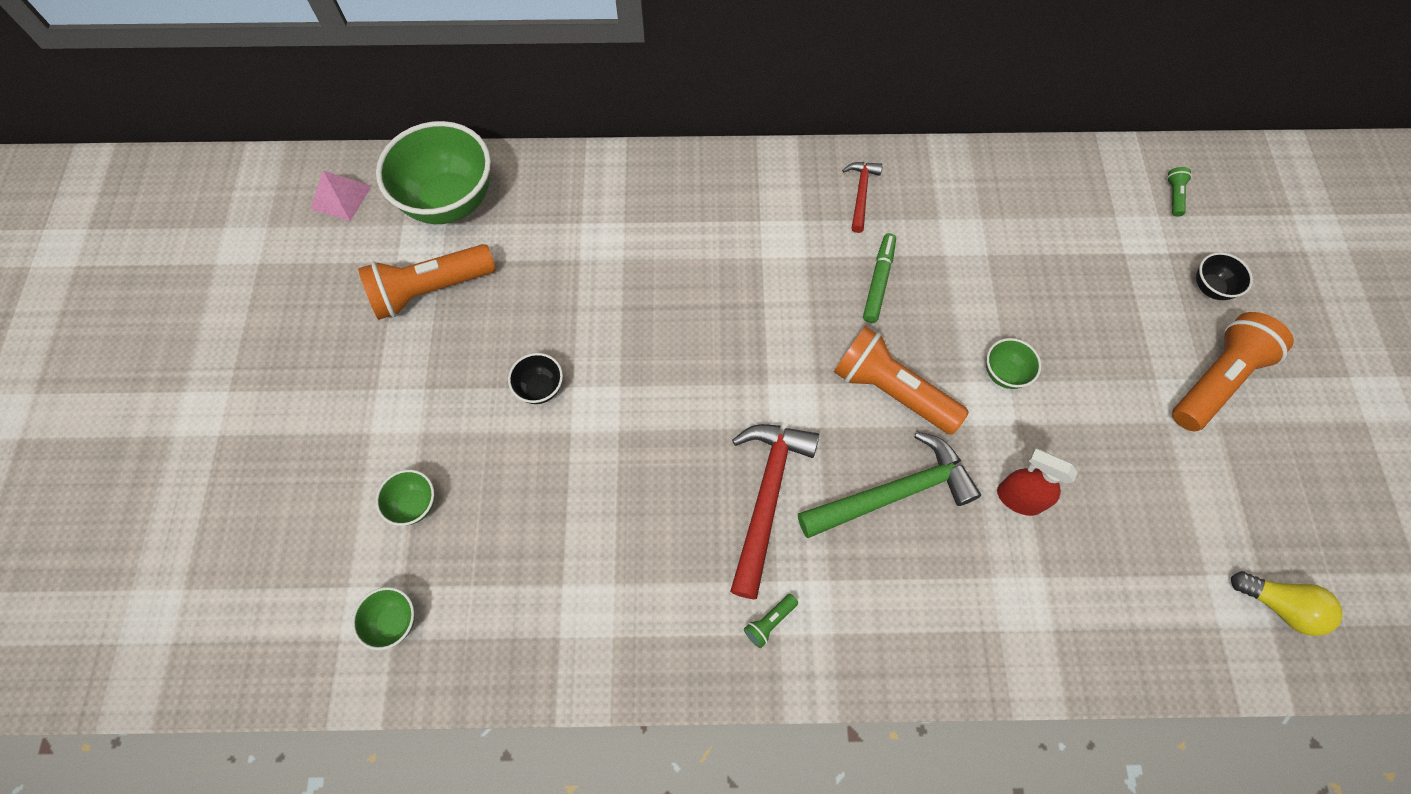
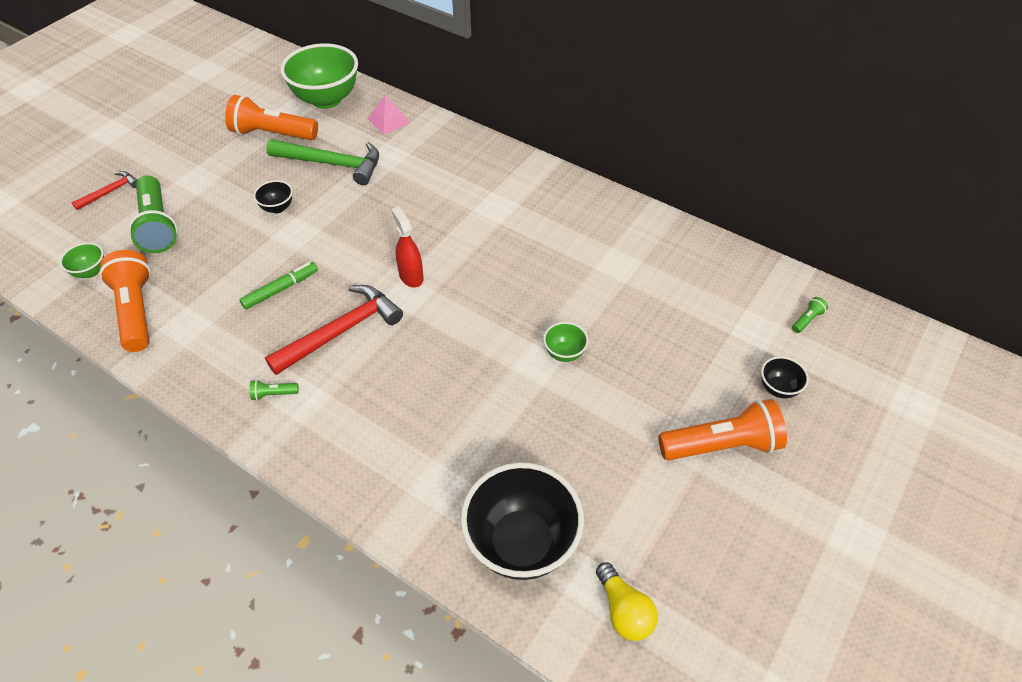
camera: 35 degrees right, 15 degrees down
pink pyramid [310,170,372,221] -> pink pyramid moved to [367,95,411,135]
green bowl [376,469,435,526] -> green flashlight [129,175,177,253]
green hammer [798,432,981,538] -> green hammer moved to [266,139,379,185]
orange flashlight [834,326,969,435] -> orange flashlight moved to [99,250,151,352]
red hammer [842,162,883,233] -> red hammer moved to [71,171,137,210]
green marker [863,233,896,323] -> green marker moved to [240,262,318,309]
red spray bottle [997,449,1078,516] -> red spray bottle moved to [391,207,423,288]
none -> black bowl [461,462,584,580]

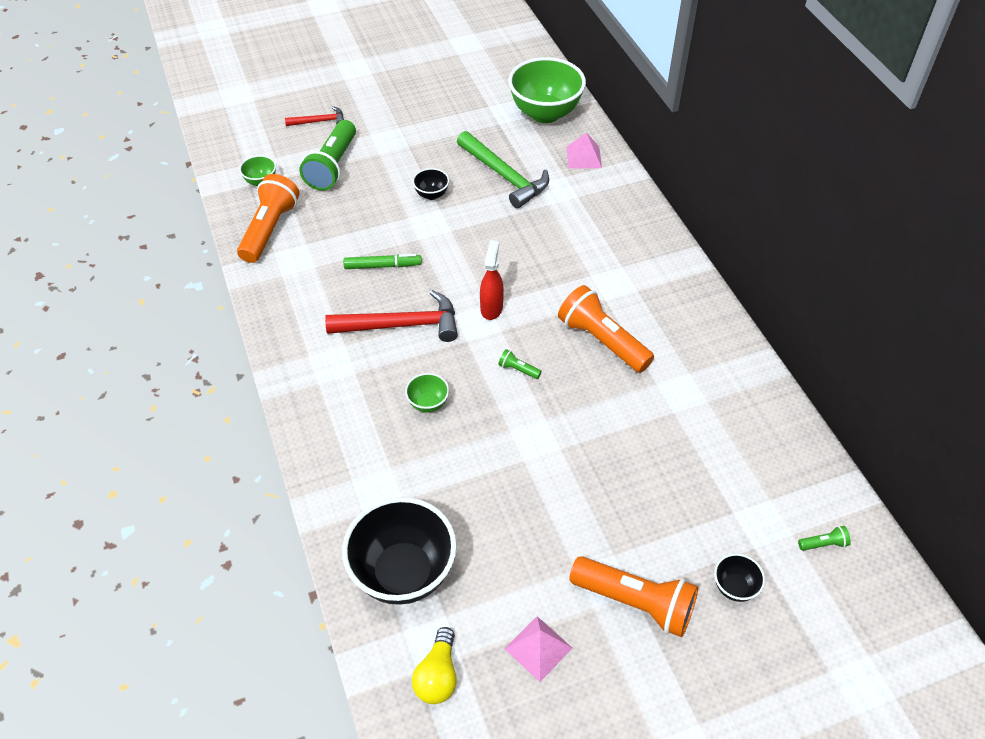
camera: 35 degrees right, 0 degrees up
orange flashlight [225,95,318,140] -> orange flashlight moved to [558,285,654,373]
green flashlight [250,380,299,401] -> green flashlight moved to [498,349,542,379]
green bowl [543,322,588,362] -> green bowl moved to [405,373,449,413]
none -> pink pyramid [505,616,572,682]

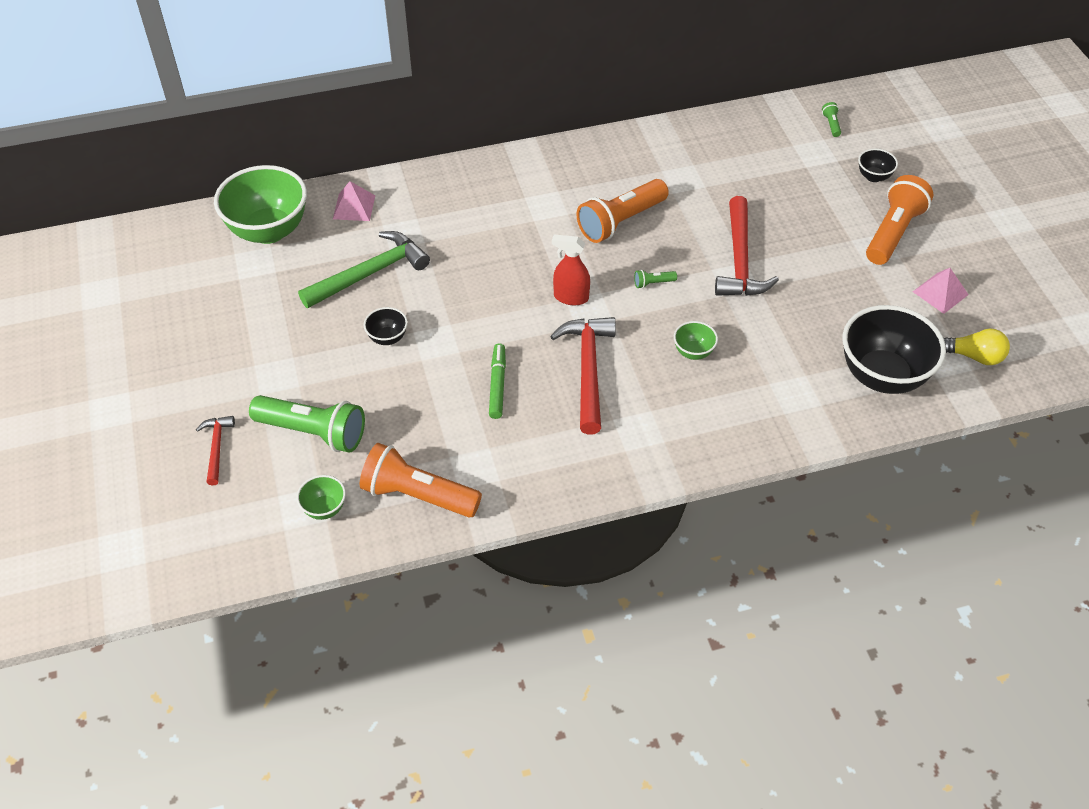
camera: 85 degrees left, 0 degrees up
green flashlight [498,349,542,379] -> green flashlight turned 45 degrees clockwise [634,270,677,289]
none -> red hammer [715,196,779,296]

